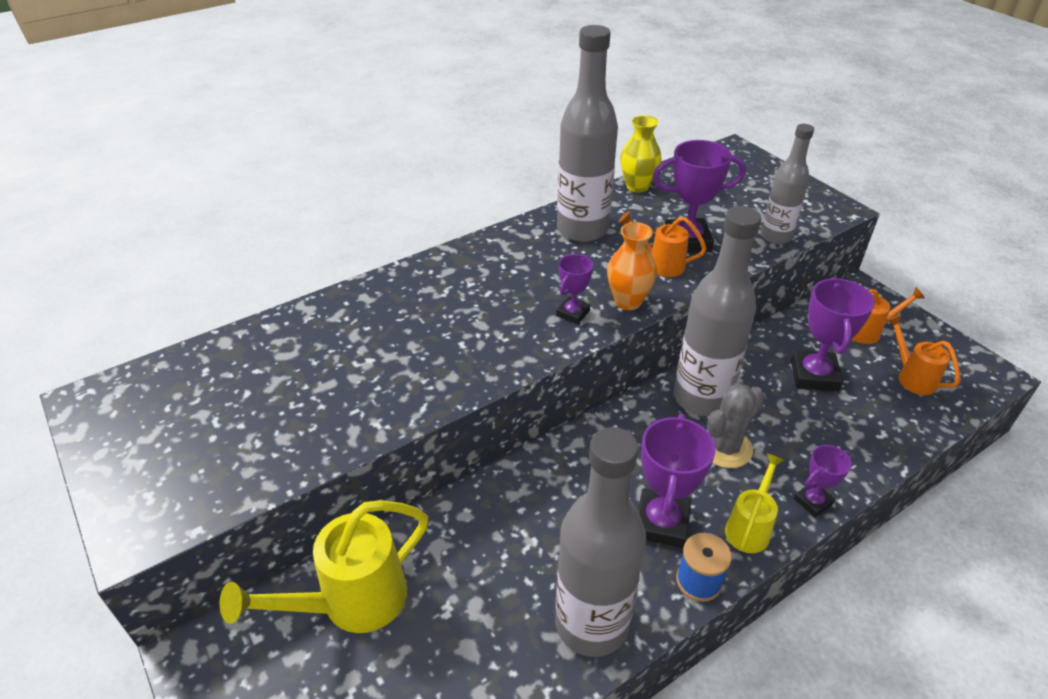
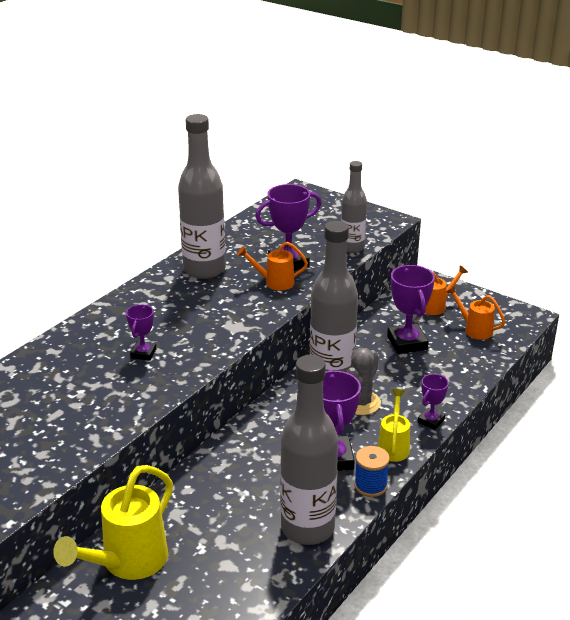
camera: 20 degrees left, 10 degrees down
purple trophy [556,254,593,324] -> purple trophy moved to [126,305,156,361]
orange vase [607,222,657,310] -> none
yellow vase [620,115,661,193] -> none

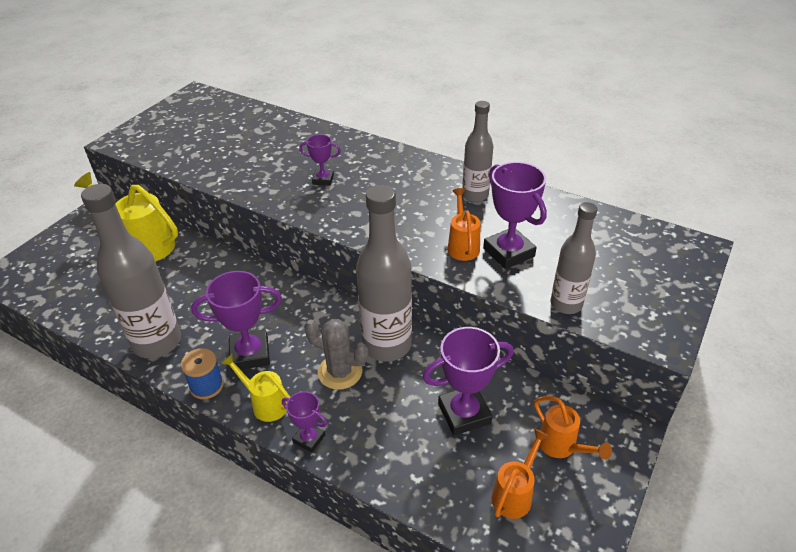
camera: 85 degrees right, 10 degrees up
grey bottle [178,114,226,279] -> grey bottle [462,101,493,202], size x0.59
yellow watering can [378,389,410,462] -> yellow watering can turned 150 degrees counterclockwise [221,354,290,422]

